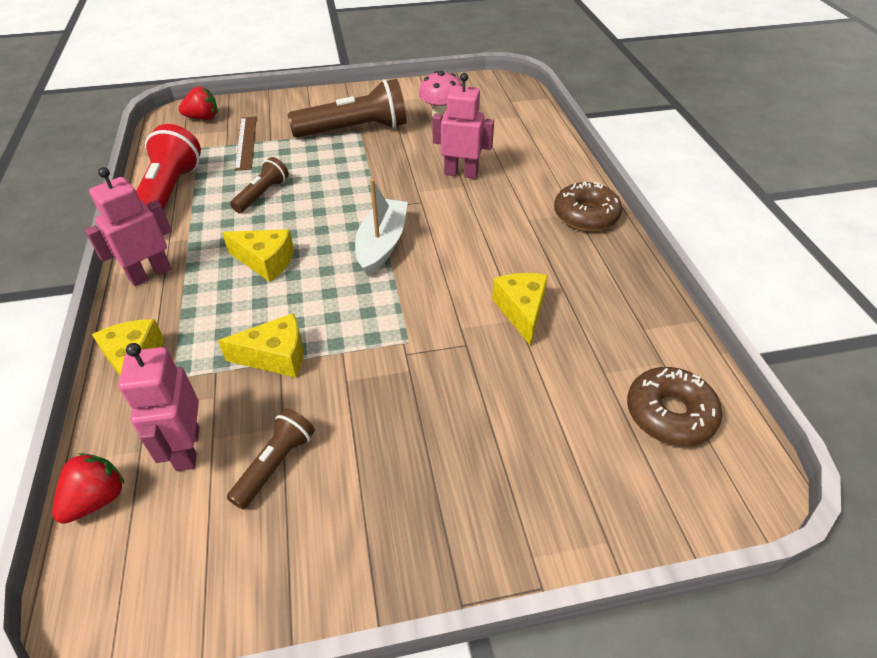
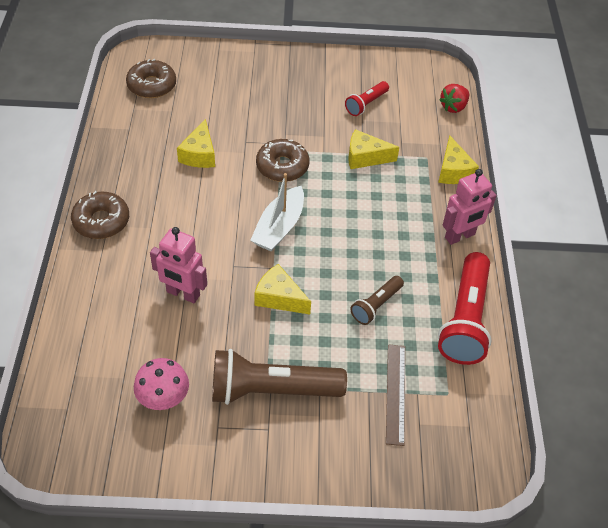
camera: 170 degrees left, 5 degrees up
pink robot [118,343,200,471] -> none
red strawberry [179,87,218,120] -> none
yellow cheese [222,229,294,282] -> yellow cheese moved to [255,264,311,314]
brown flashlight [227,408,315,509] -> red flashlight [345,81,389,116]
none -> brown donut [256,139,309,182]

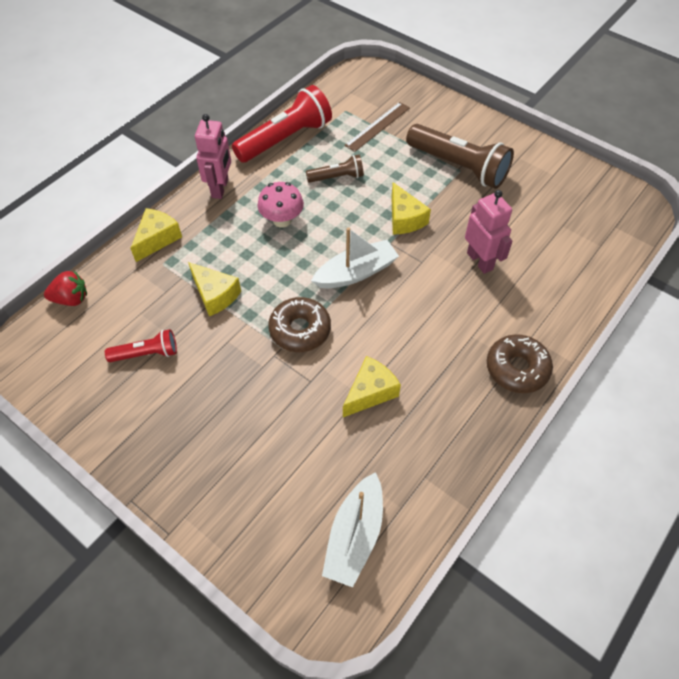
camera: 140 degrees left, 5 degrees up
brown donut [126,59,176,98] -> white boat [322,472,383,588]
pink mushroom [134,358,189,410] -> pink mushroom moved to [258,182,304,228]
pink robot [443,169,497,245] -> pink robot turned 90 degrees clockwise [195,114,231,199]

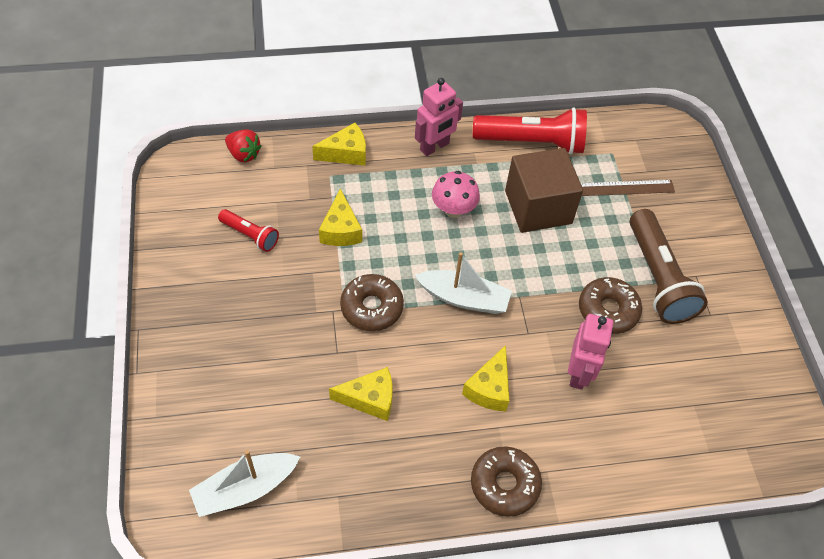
camera: 40 degrees right, 0 degrees up
brown flashlight [306,155,364,183] -> brown cube [505,148,583,233]
yellow cheese [391,182,431,235] -> yellow cheese moved to [462,345,509,411]
none -> brown donut [579,277,642,334]

